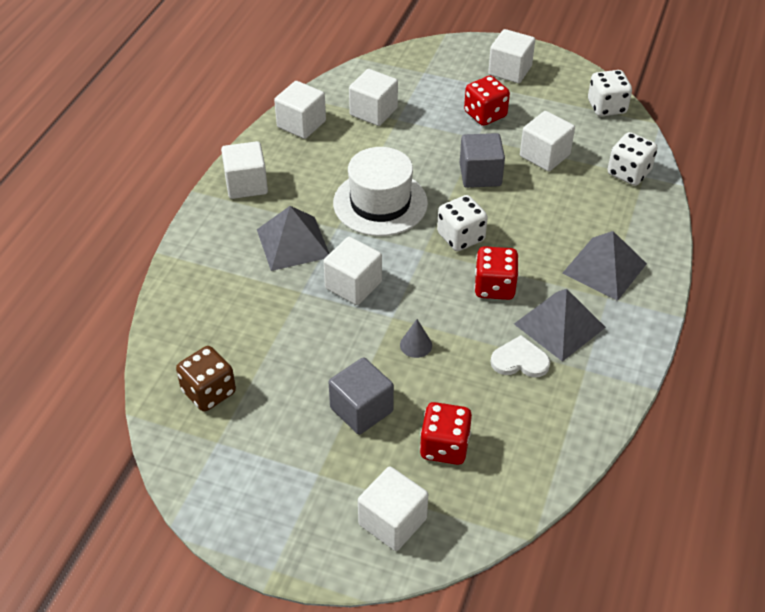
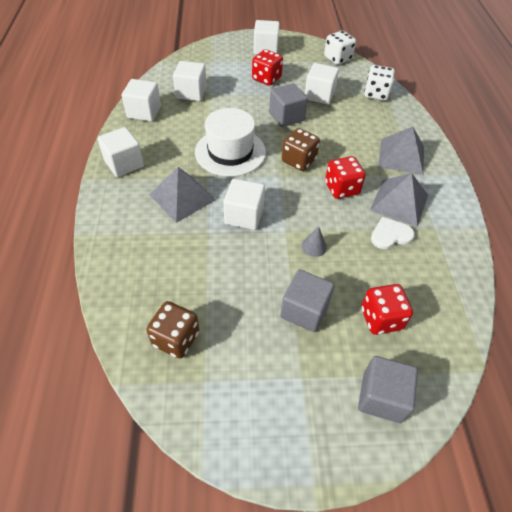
camera: 25 degrees left, 5 degrees up
white cube [358,466,428,551] -> grey cube [358,356,418,423]
white dice [437,195,488,251] -> brown dice [282,128,320,171]

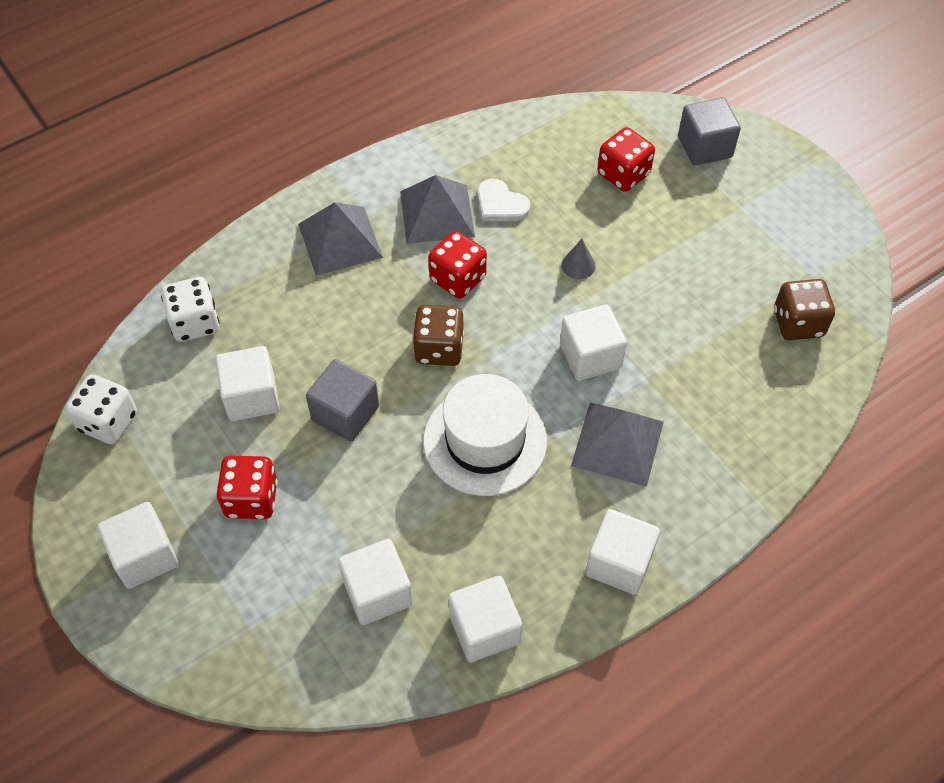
camera: 120 degrees left, 5 degrees up
grey cube [280,270,335,332] -> none

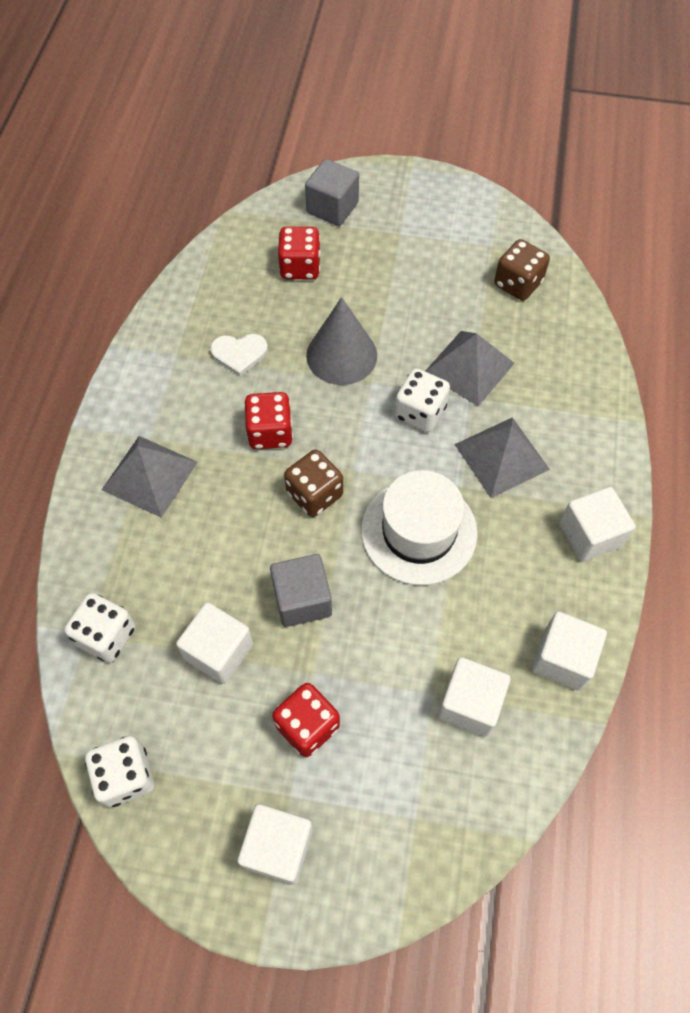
camera: 45 degrees left, 5 degrees up
grey pyramid [400,175,475,244] -> grey pyramid moved to [425,331,515,406]
white cube [560,304,627,381] -> white dice [394,368,450,432]
grey cone [561,239,596,279] -> grey cone [306,297,377,385], size x2.23

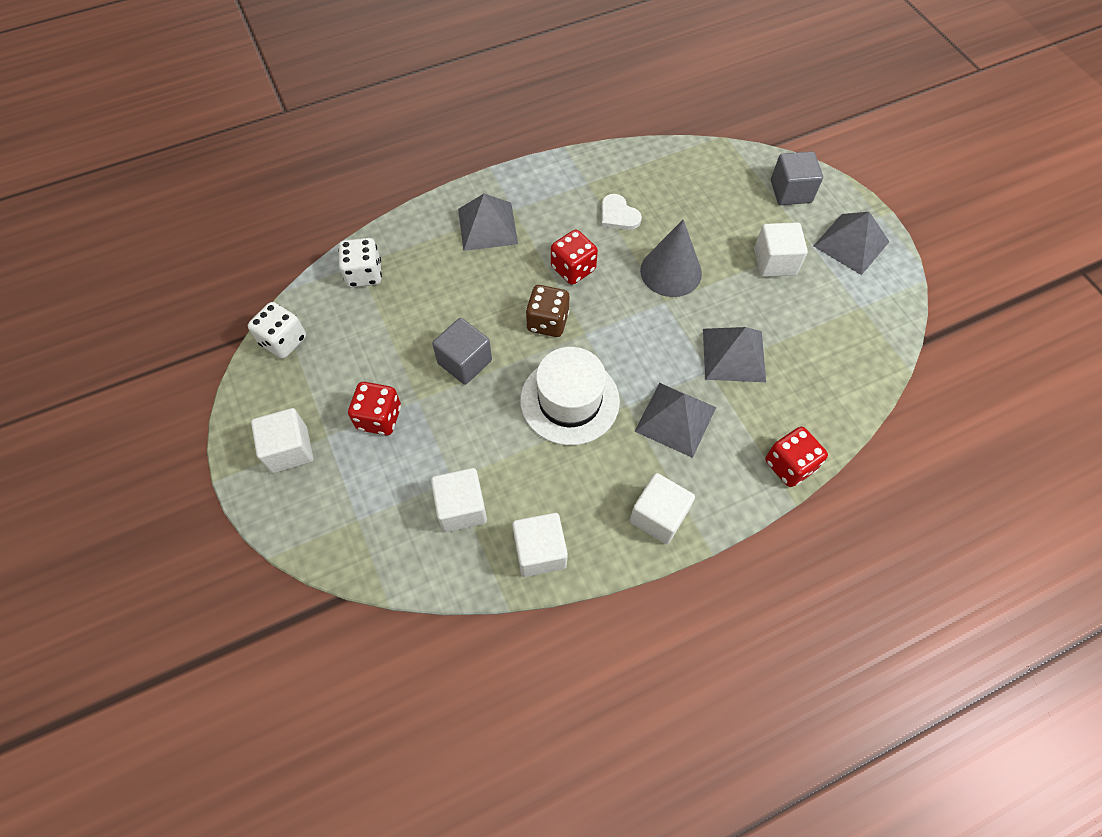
camera: 55 degrees right, 0 degrees up
white cube [176,602,253,684] -> white cube moved to [754,222,808,277]
red dice [278,226,321,280] -> red dice moved to [765,427,828,487]
white dice [394,368,450,432] -> none
brown dice [494,239,550,301] -> none
none -> grey pyramid [814,212,890,275]

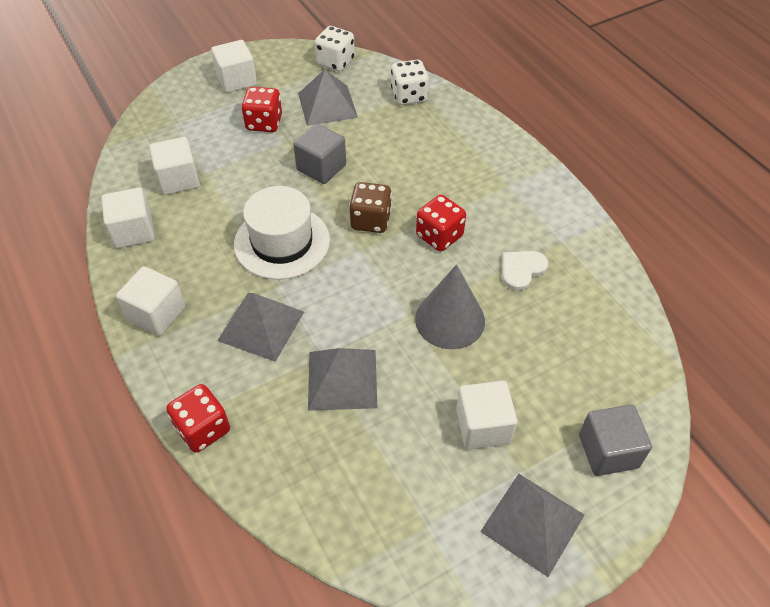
camera: 85 degrees right, 10 degrees down
grey pyramid [458,194,518,251] -> grey pyramid moved to [298,69,358,126]

